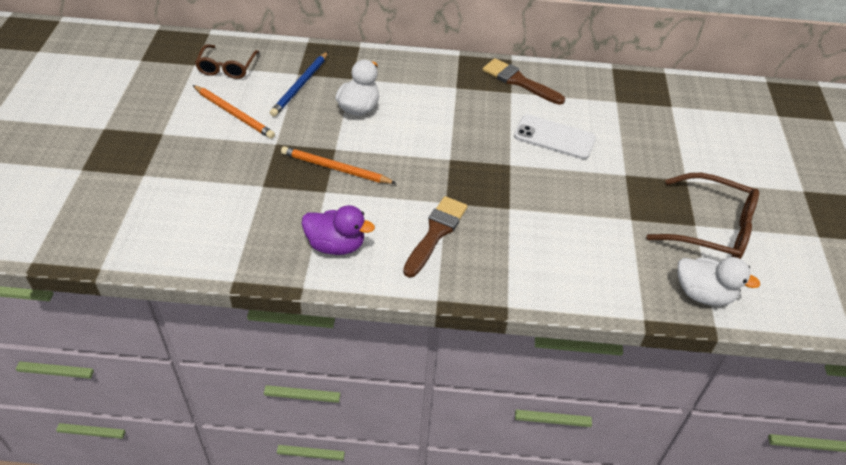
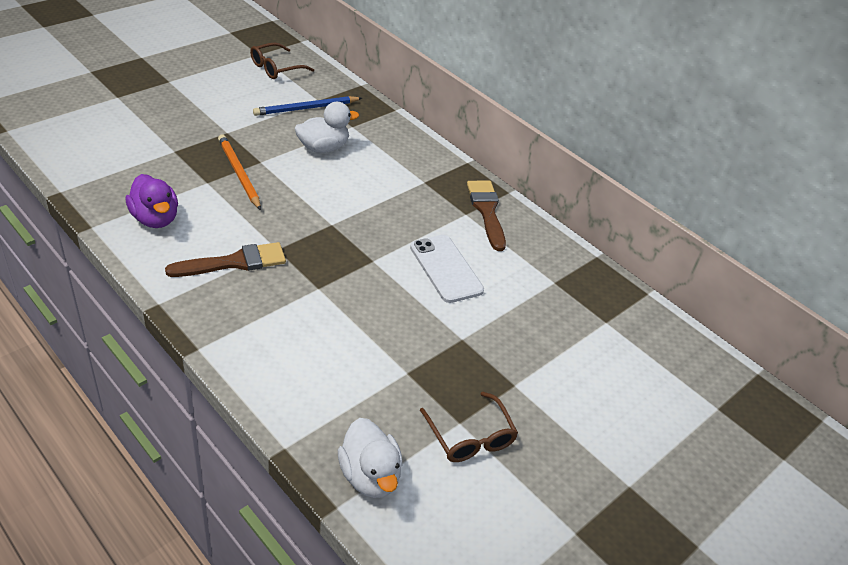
camera: 40 degrees right, 5 degrees down
orange pencil [193,85,275,139] -> none
brown glasses [646,173,759,259] -> brown glasses [420,392,518,462], size x0.64

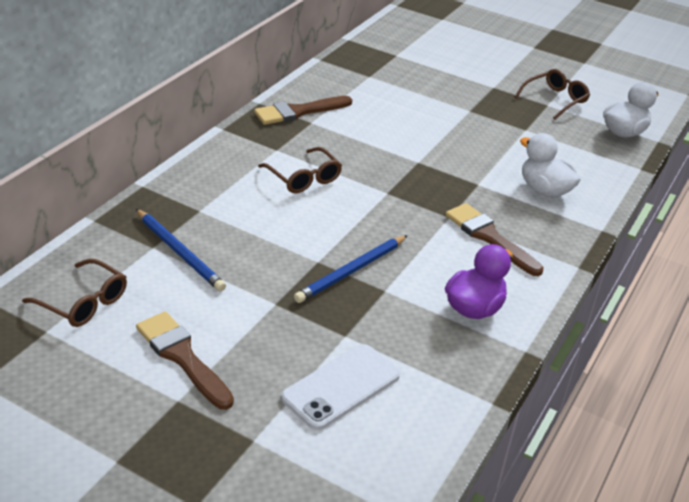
camera: 105 degrees left, 5 degrees down
orange pencil [218,134,261,210] -> blue pencil [294,235,408,303]
white duck [295,102,359,153] -> white duck moved to [520,133,581,198]
white phone [410,235,484,303] -> white phone moved to [281,344,400,430]
none -> brown brush [136,311,234,410]
none -> brown glasses [258,147,342,193]

